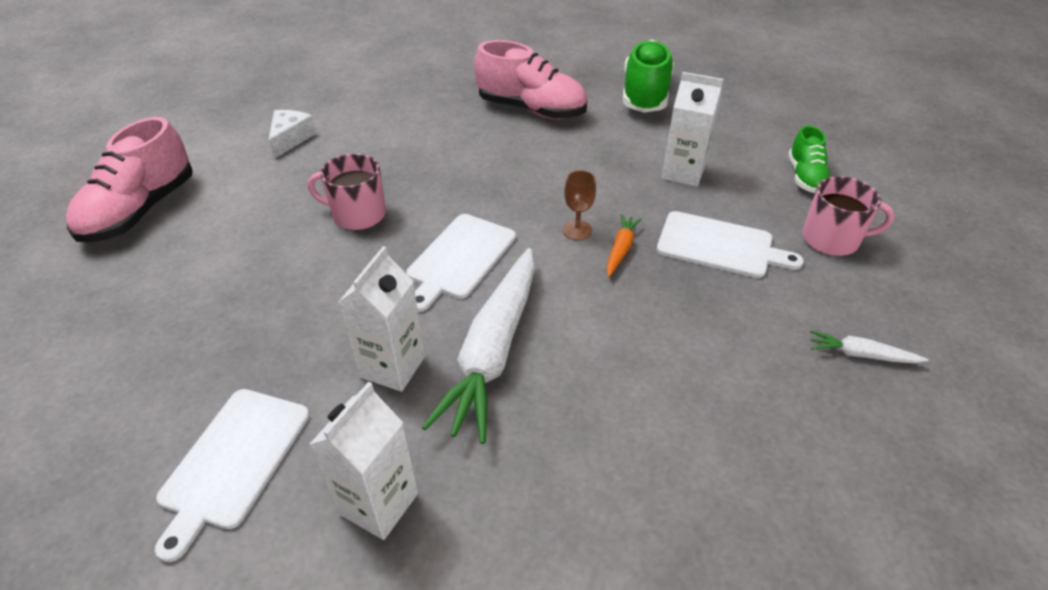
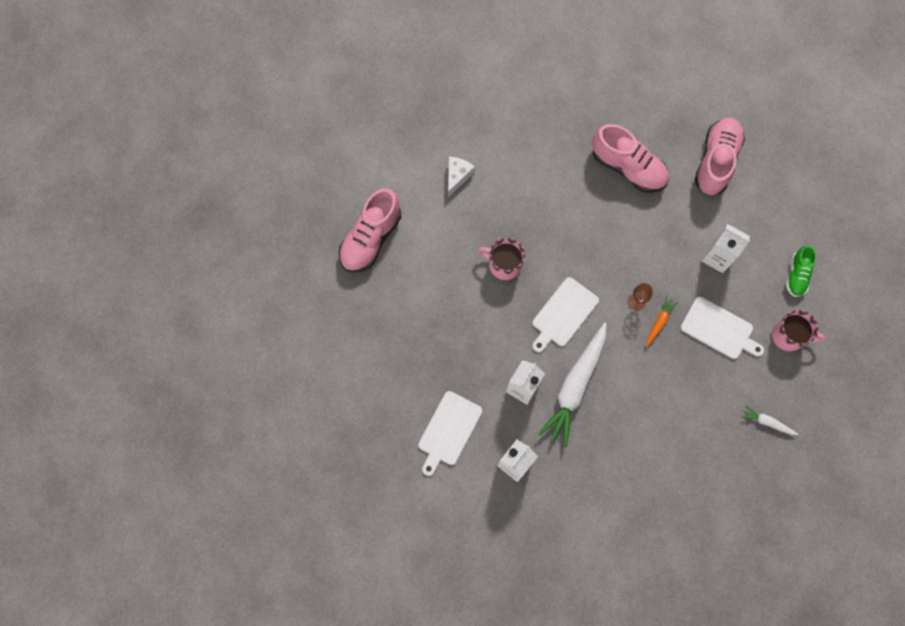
camera: 10 degrees right, 30 degrees up
green shoe [623,39,674,113] -> pink shoe [694,118,745,195]

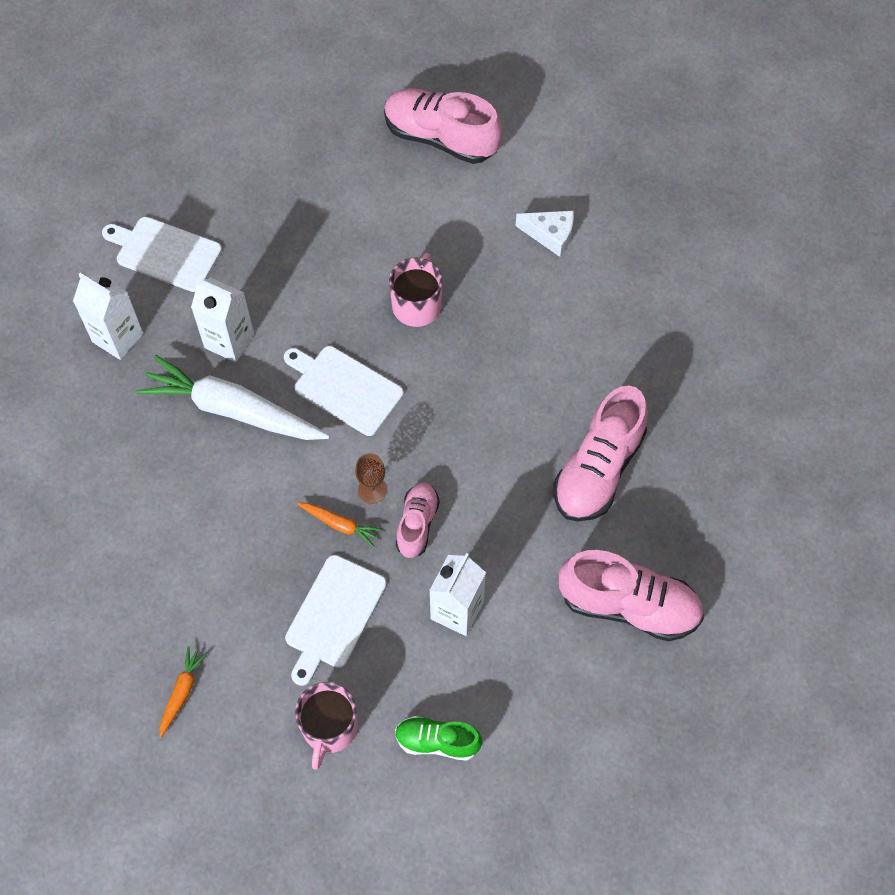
camera: 85 degrees right, 10 degrees down
white carrot [741,405,799,435] -> orange carrot [160,646,208,738]
none -> pink shoe [396,483,440,558]

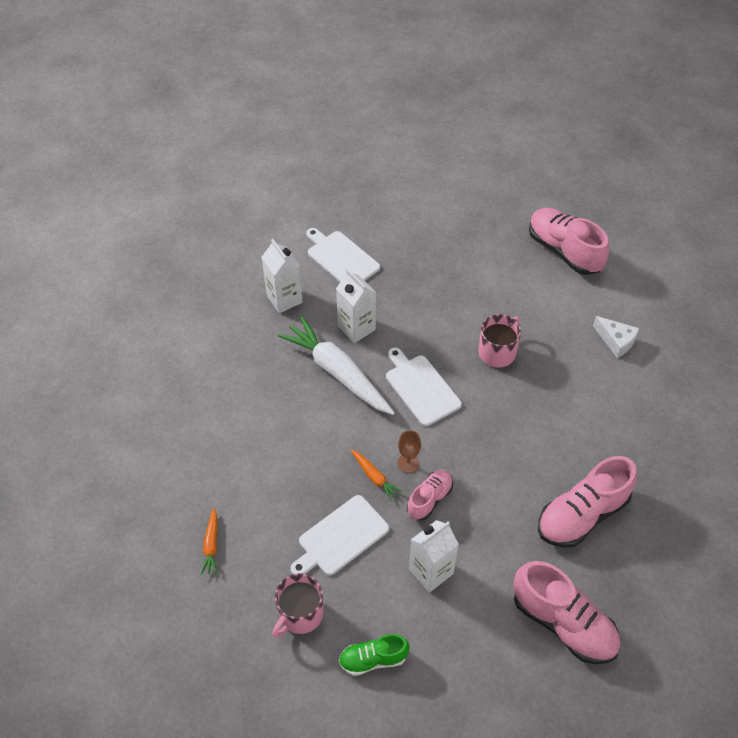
camera: 25 degrees right, 10 degrees down
orange carrot [160,646,208,738] -> orange carrot turned 135 degrees clockwise [201,507,218,575]
green shoe [395,716,482,761] -> green shoe turned 45 degrees counterclockwise [339,634,409,676]

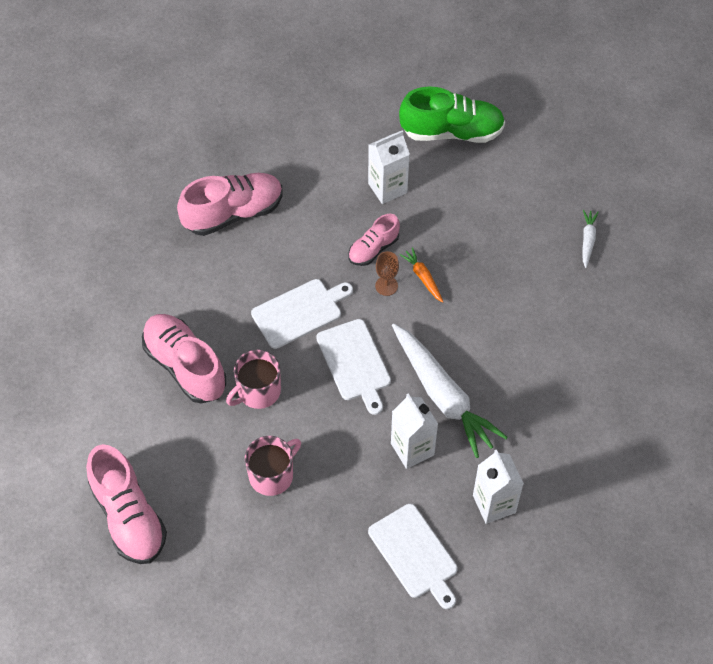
camera: 170 degrees left, 5 degrees up
orange carrot [201,507,218,575] -> white carrot [582,210,599,268]
pink mug [272,573,324,638] -> pink mug moved to [245,436,301,496]
white cutting board [291,495,389,576] -> white cutting board moved to [251,279,353,349]
green shoe [339,634,409,676] -> green shoe [399,87,505,143], size x1.75
pink shoe [514,561,620,664] -> pink shoe moved to [142,314,226,403]
white cheese [593,316,640,358] -> none

